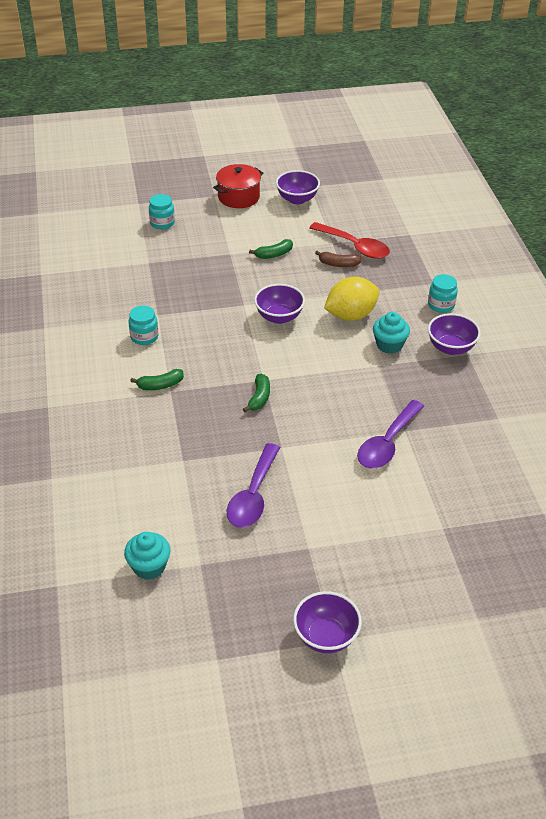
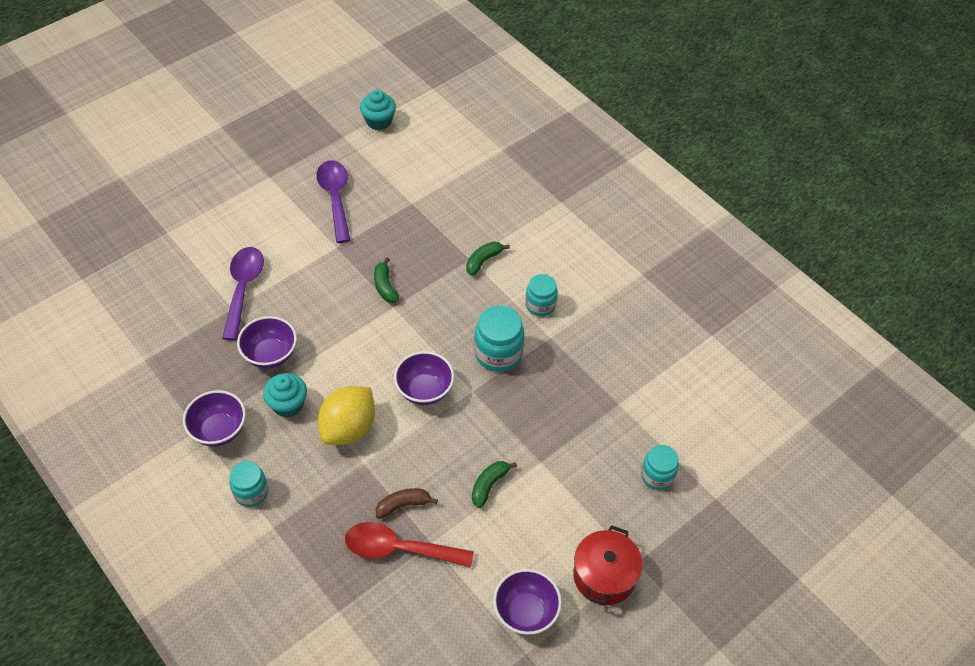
camera: 150 degrees right, 10 degrees up
purple bowl [293,591,362,653] -> purple bowl moved to [237,316,297,369]
none -> turquoise jar [474,306,524,372]

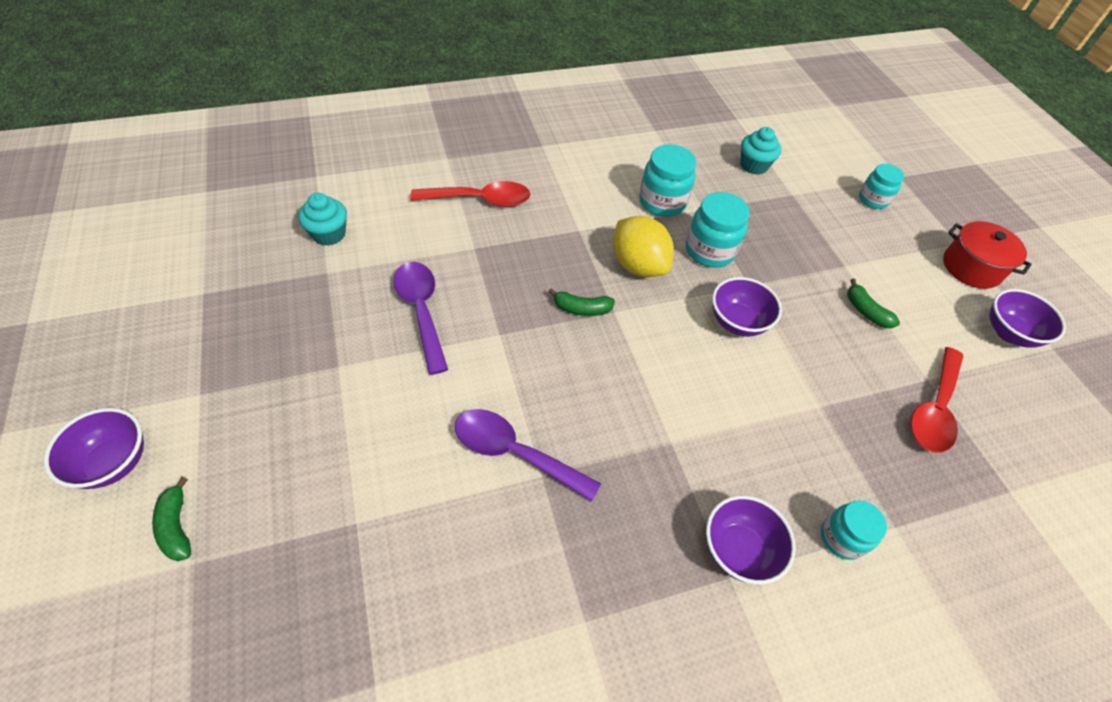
camera: 70 degrees left, 0 degrees up
purple bowl [237,316,297,369] -> purple bowl moved to [44,408,144,489]
turquoise cupcake [263,373,307,417] -> turquoise cupcake moved to [741,127,781,175]
purple spoon [316,160,351,243] -> purple spoon turned 60 degrees clockwise [393,262,448,375]
yellow lemon [318,386,375,445] -> yellow lemon moved to [613,216,674,277]
brown banana [375,488,438,519] -> none
green banana [466,242,510,276] -> green banana moved to [152,477,191,561]
turquoise jar [526,274,558,316] -> turquoise jar [639,144,696,217], size x1.52
none -> red spoon [410,181,531,207]

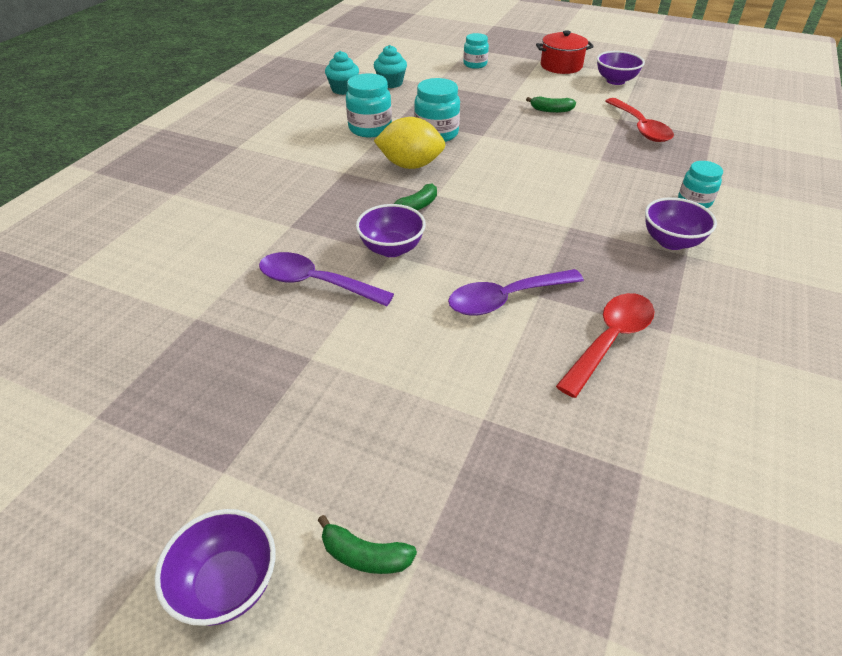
camera: 45 degrees left, 10 degrees down
turquoise cupcake [298,193,347,246] -> turquoise cupcake moved to [325,51,359,95]
red spoon [410,181,531,207] -> red spoon moved to [556,293,655,398]
purple bowl [712,277,782,337] -> purple bowl moved to [356,204,426,257]

